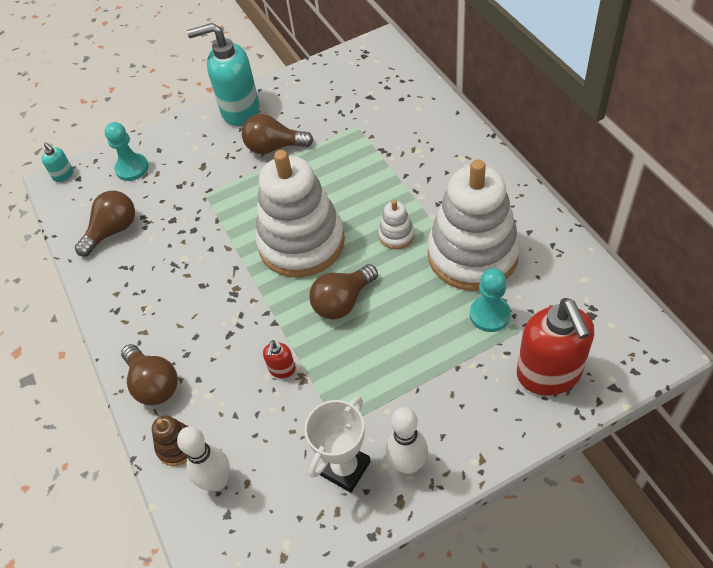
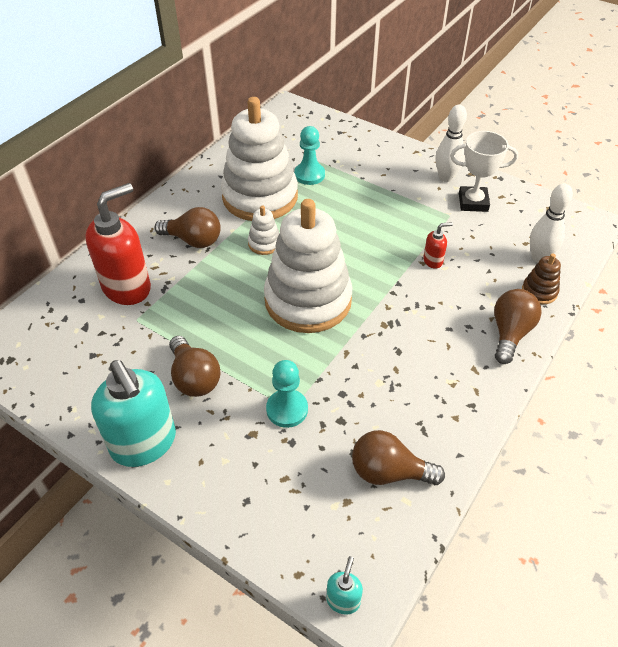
camera: 125 degrees left, 5 degrees down
turquoise pawn [105,122,149,181] -> turquoise pawn moved to [266,360,308,428]
brown light bulb [309,264,378,320] -> brown light bulb moved to [154,207,221,248]
red soap dispenser [517,298,594,396] -> red soap dispenser moved to [85,183,151,305]

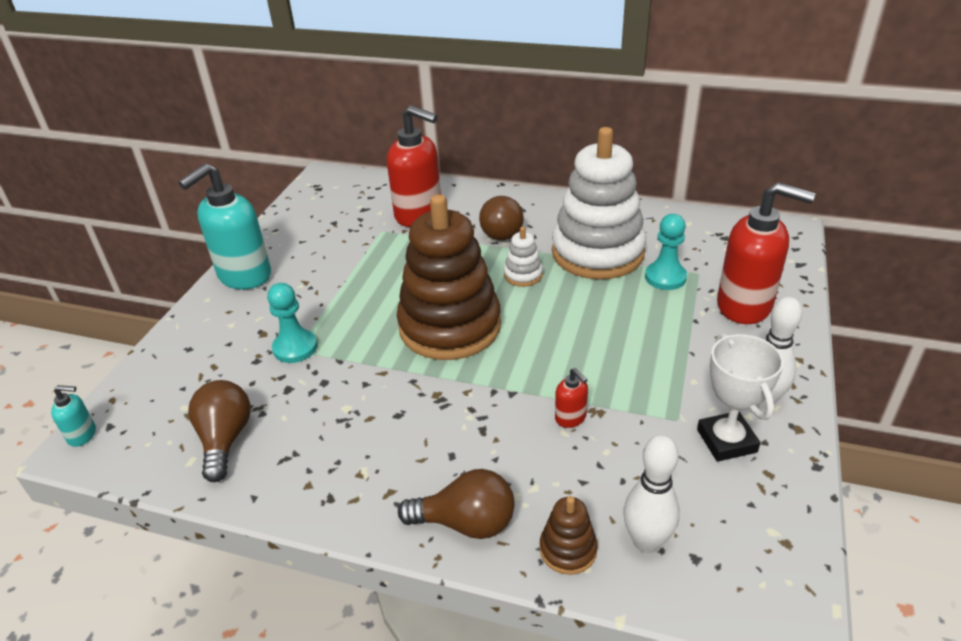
camera: 75 degrees right, 10 degrees down
brown light bulb [169,336,220,397] -> none
white stacking toy [264,199,352,333] -> brown stacking toy [397,194,501,360]
none -> red soap dispenser [717,182,816,324]

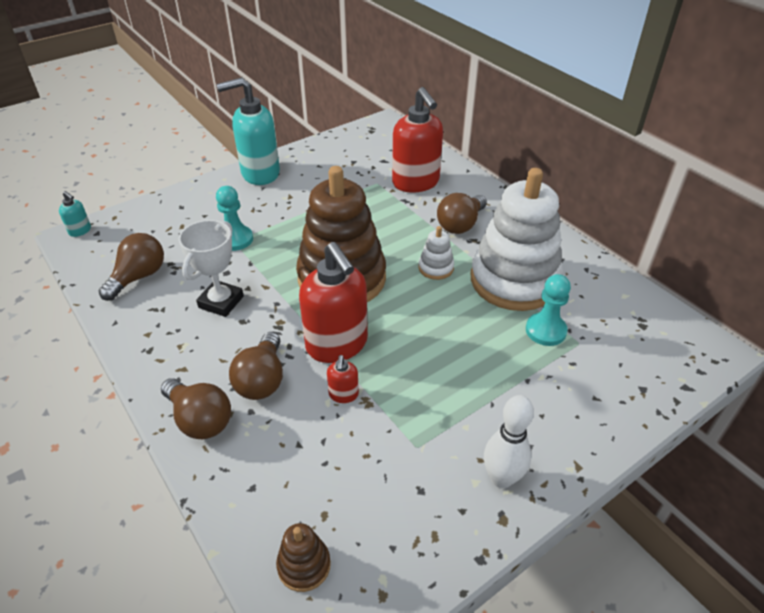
camera: 35 degrees right, 5 degrees up
brown stacking toy [540,496,598,575] -> brown stacking toy moved to [276,523,331,592]
white bowling pin [623,435,680,553] -> none
white trophy [697,333,784,462] -> white trophy moved to [179,220,244,317]
red soap dispenser [717,182,816,324] -> red soap dispenser moved to [299,242,368,363]
none -> brown light bulb [229,332,283,400]

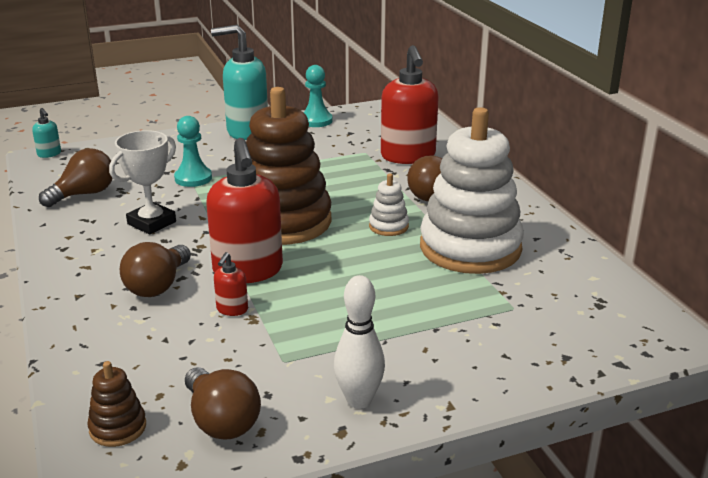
camera: 15 degrees right, 15 degrees down
brown light bulb [161,378,231,439] -> brown light bulb moved to [185,367,261,439]
turquoise pawn [526,274,571,346] -> turquoise pawn moved to [304,65,332,127]

